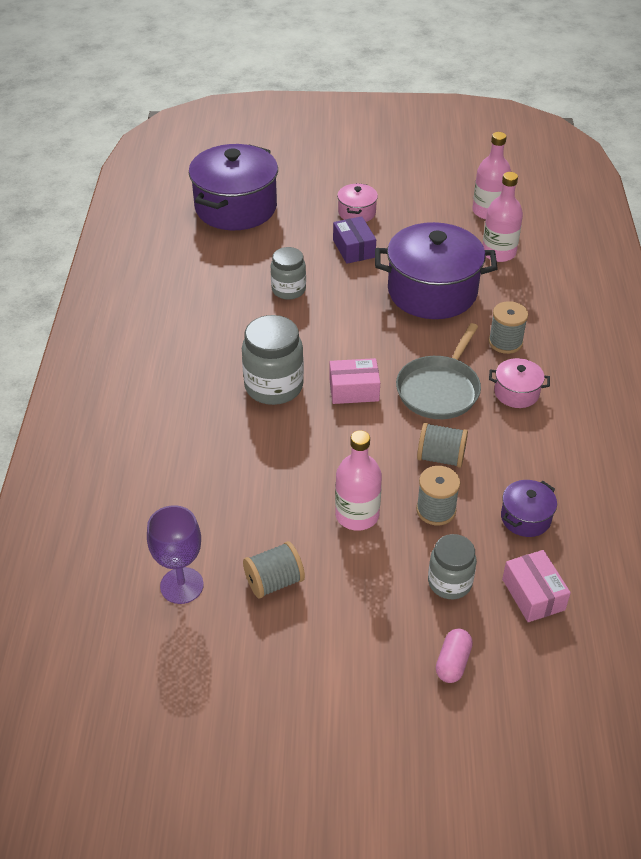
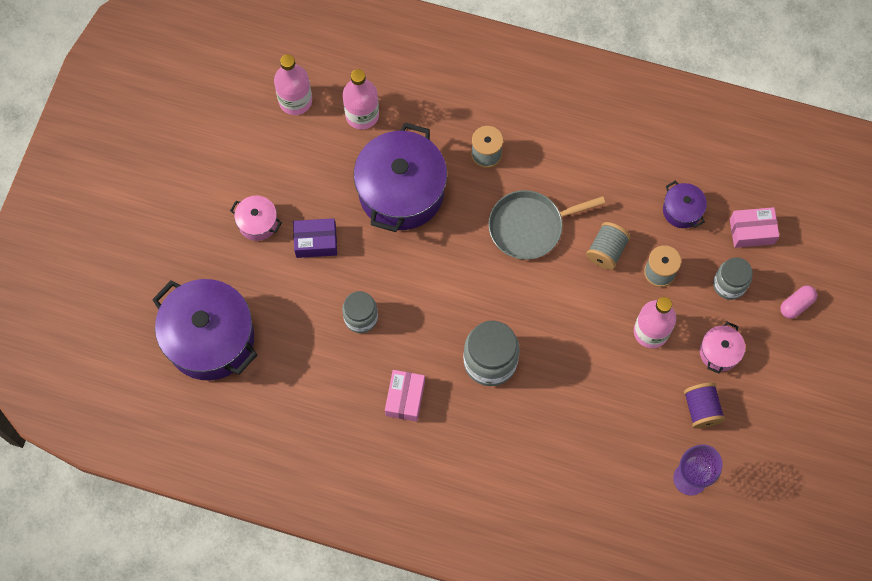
camera: 75 degrees left, 25 degrees up
grey spool [243,541,305,599] -> purple spool [684,382,725,429]
pink box [329,358,380,404] -> pink box moved to [385,370,425,422]
grey pan [396,323,481,419] -> grey pan turned 120 degrees clockwise [488,190,605,260]
pink capsule [436,629,473,683] -> pink capsule turned 75 degrees counterclockwise [780,285,817,319]
pink pot [489,358,550,408] -> pink pot moved to [700,322,745,374]

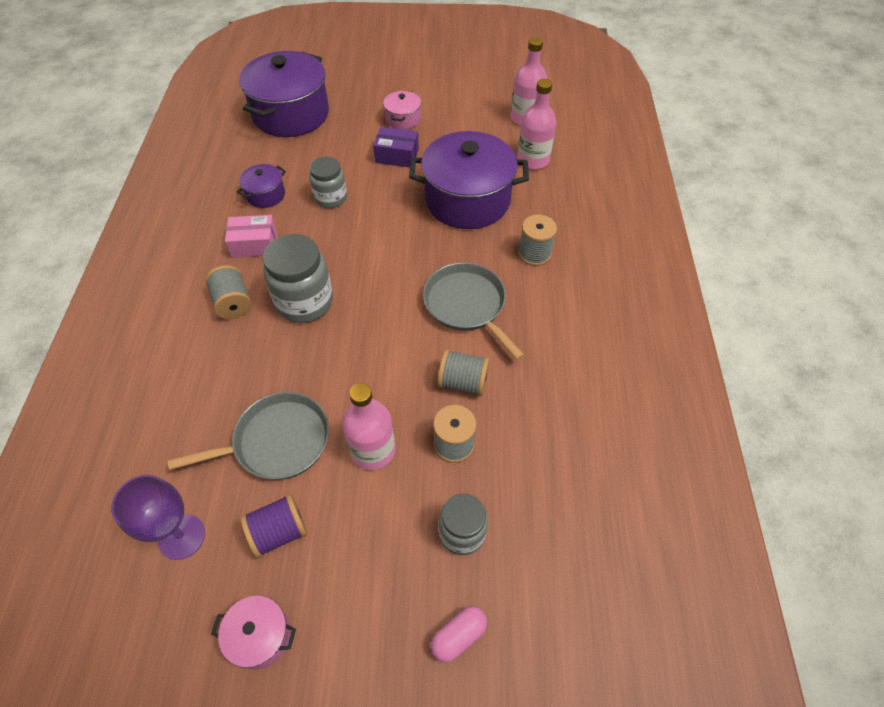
camera: 75 degrees right, 15 degrees down
purple box [293,218,337,258] -> purple box turned 60 degrees counterclockwise [373,127,419,167]
purple pot [663,180,707,228] -> purple pot moved to [237,164,286,208]
pink pot [700,322,745,374] -> pink pot moved to [211,596,296,670]
pink box [730,207,779,248] -> none
pink capsule [780,285,817,319] -> pink capsule turned 75 degrees counterclockwise [430,606,487,663]
none -> grey pan [168,392,329,480]
none -> grey spool [205,265,251,319]

